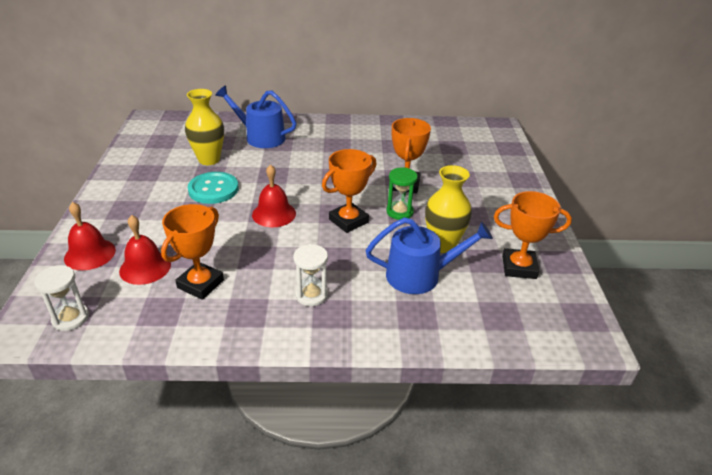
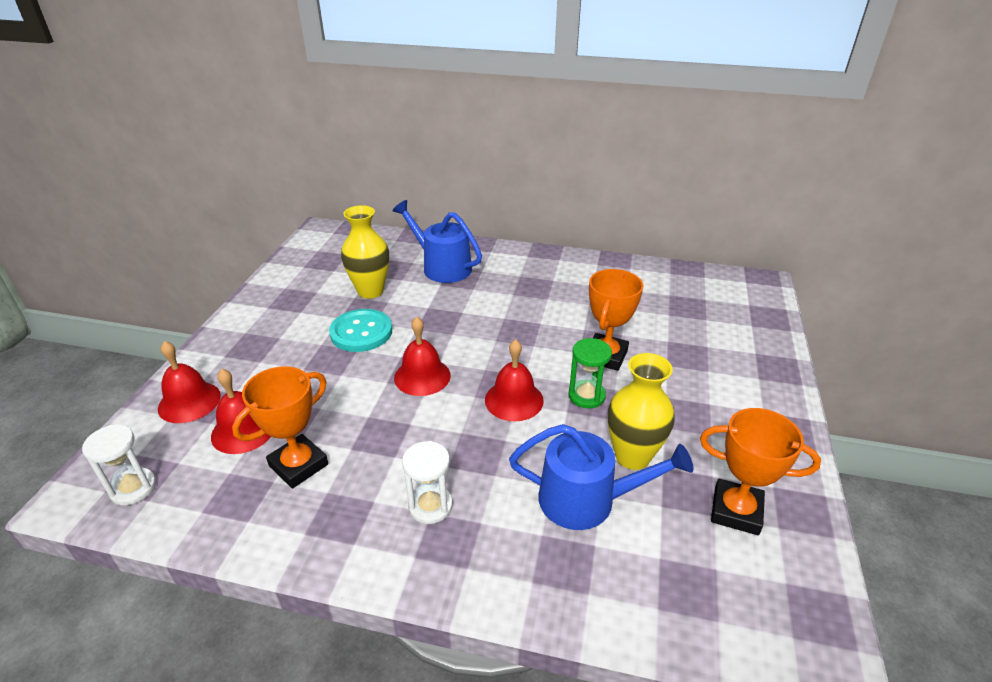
camera: 15 degrees right, 0 degrees up
orange trophy [322,149,377,233] -> red bell [485,339,544,421]

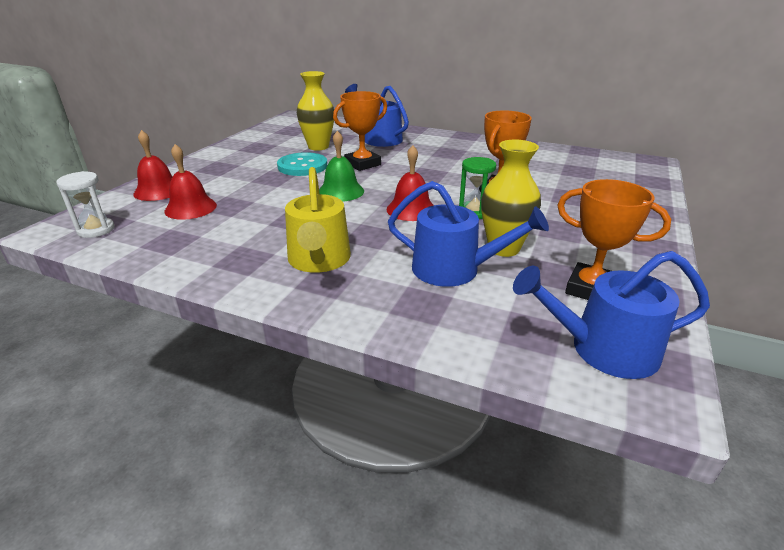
camera: 10 degrees right, 5 degrees down
orange trophy [232,366,328,489] -> orange trophy moved to [333,91,387,171]
red bell [394,317,451,396] -> green bell [319,131,364,202]
white hourglass [402,441,453,524] -> yellow watering can [285,167,351,273]
none -> blue watering can [513,251,710,379]

